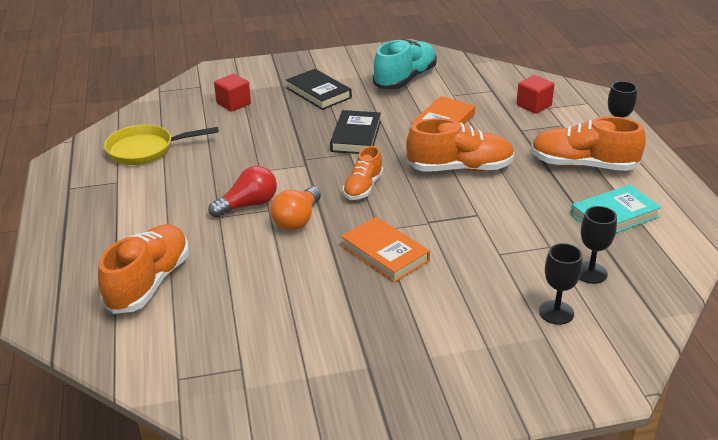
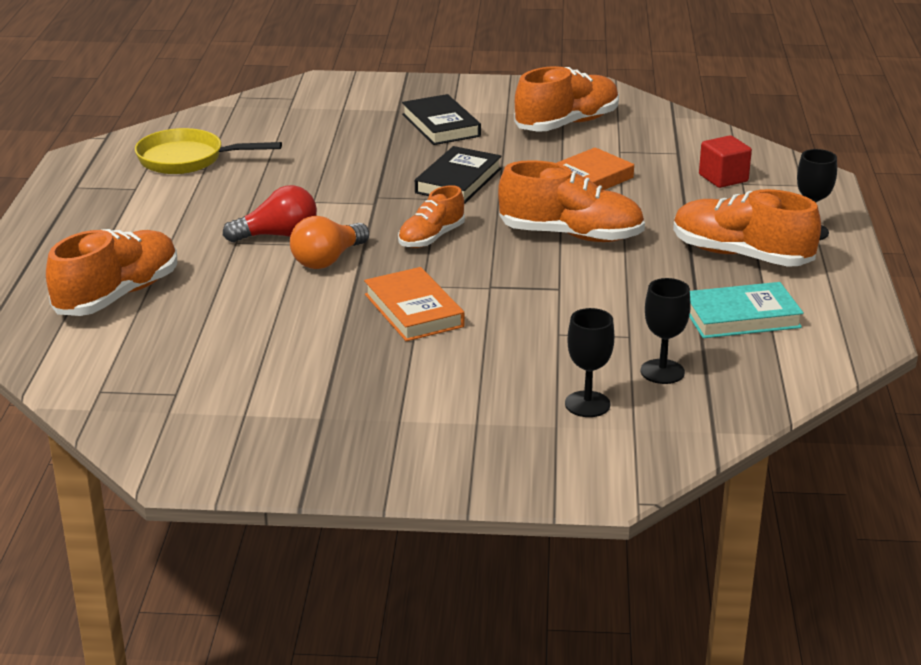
camera: 15 degrees right, 5 degrees down
red cube [214,74,251,112] -> none
turquoise shoe [373,39,437,89] -> orange shoe [514,66,619,131]

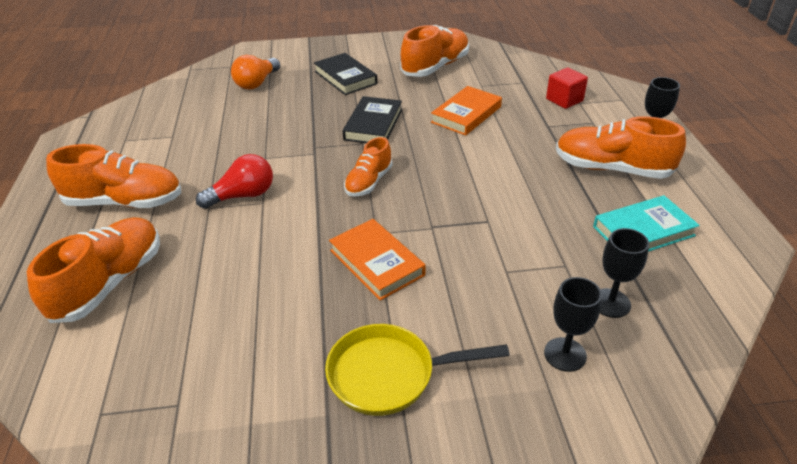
camera: 10 degrees left, 10 degrees up
yellow pan [135,128,282,174] -> yellow pan moved to [325,324,510,416]
orange light bulb [290,216,369,269] -> orange light bulb moved to [231,55,280,90]
orange shoe [498,160,645,242] -> orange shoe moved to [46,144,181,208]

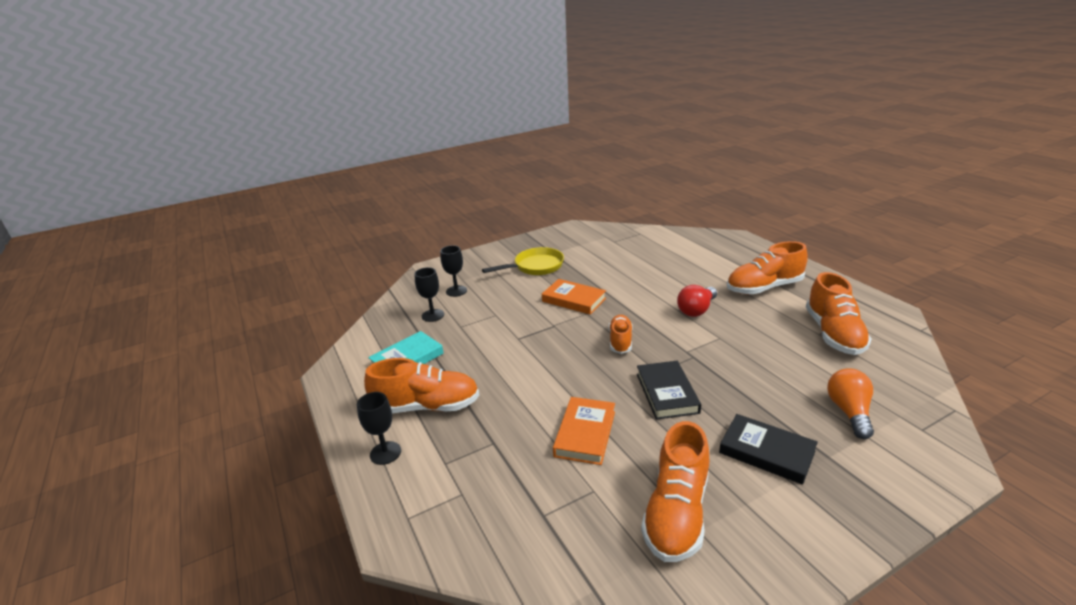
camera: 160 degrees right, 10 degrees down
orange shoe [27,217,160,323] -> orange shoe moved to [806,272,872,355]
red cube [546,67,588,109] -> none

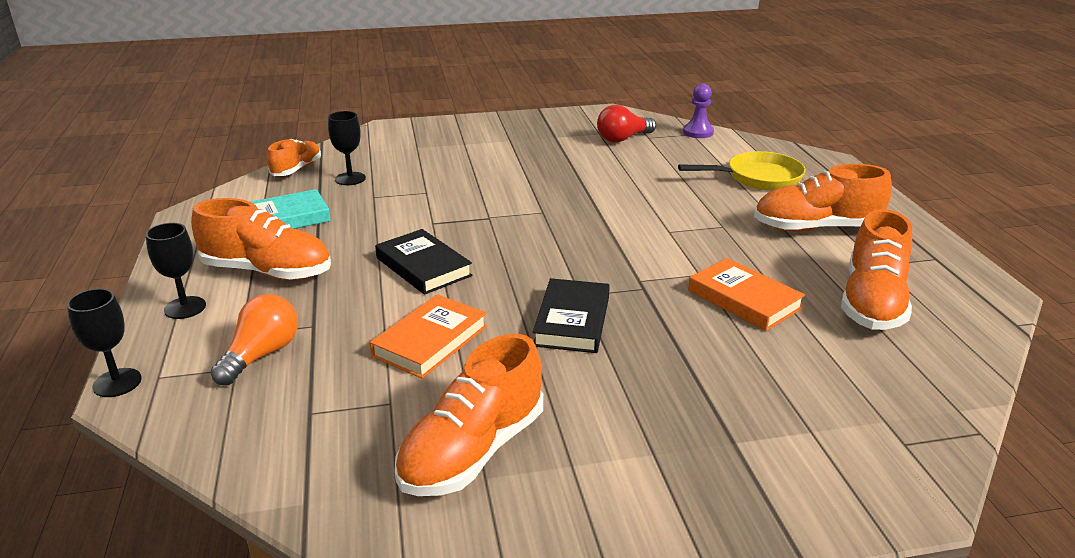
camera: 15 degrees right, 0 degrees up
black goblet [440,245,467,297] -> black goblet moved to [67,288,142,397]
yellow pan [482,247,564,275] -> yellow pan moved to [678,151,806,191]
orange book [542,279,606,315] -> orange book moved to [688,258,805,331]
orange shoe [609,315,633,354] -> orange shoe moved to [267,139,321,176]
red light bulb [677,285,717,317] -> red light bulb moved to [597,105,656,142]
black book [719,414,818,485] -> black book moved to [375,229,473,295]
orange light bulb [827,368,874,439] -> orange light bulb moved to [210,294,298,385]
none -> purple pawn [683,84,714,138]

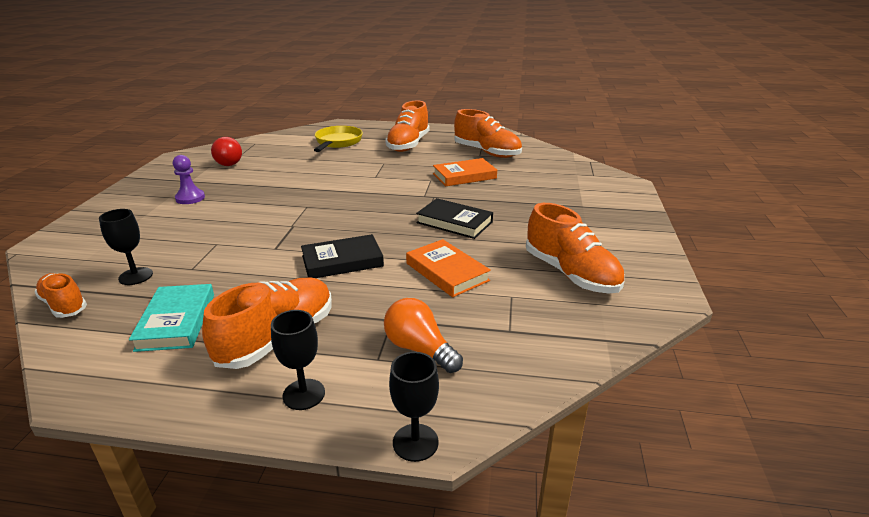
camera: 70 degrees left, 0 degrees up
purple pawn [683,84,714,138] -> purple pawn moved to [173,155,205,204]

